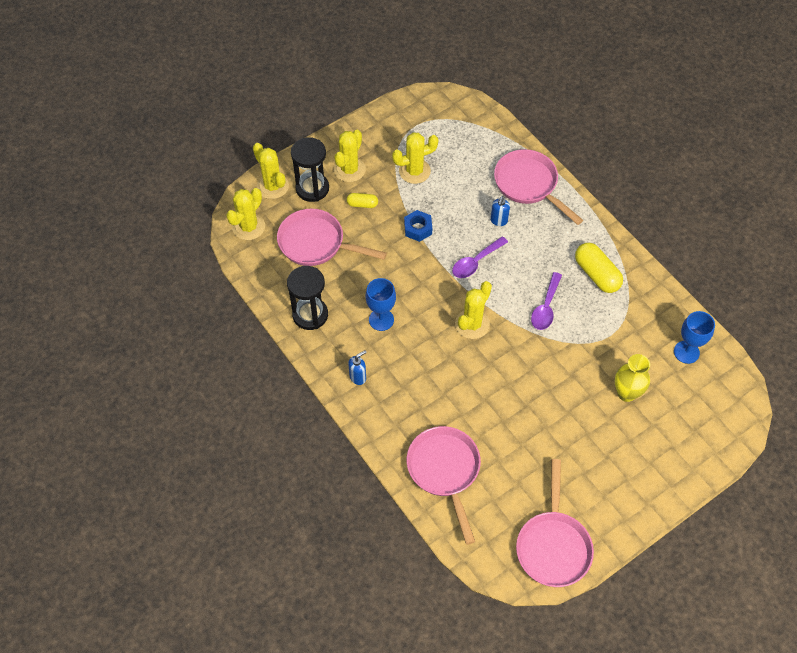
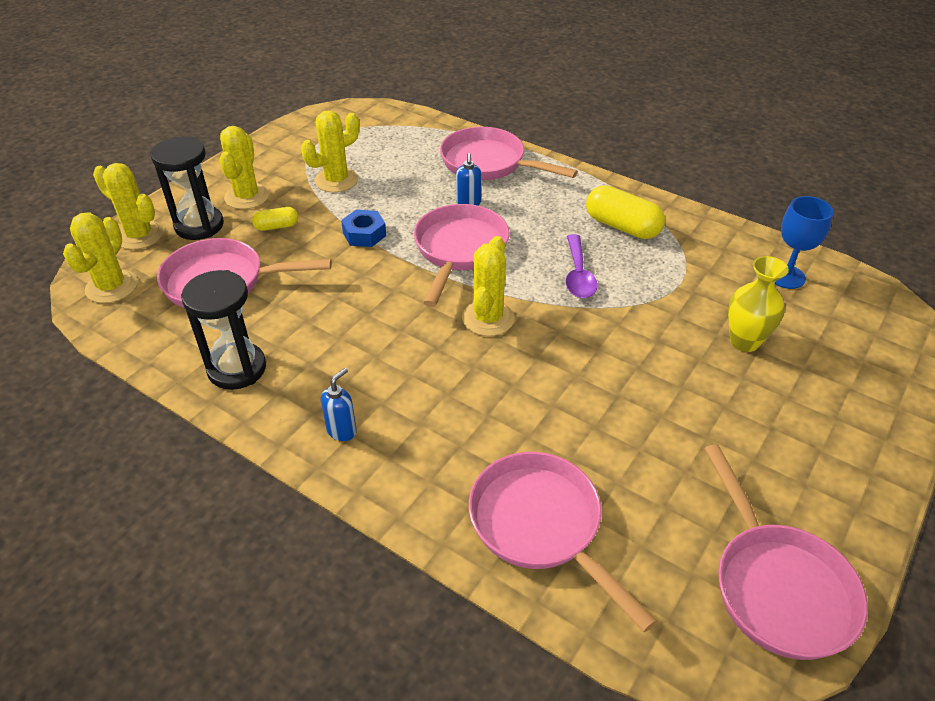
camera: 20 degrees left, 15 degrees down
blue goblet [365,278,396,331] -> none
purple spoon [452,236,508,278] -> pink pan [414,204,510,307]

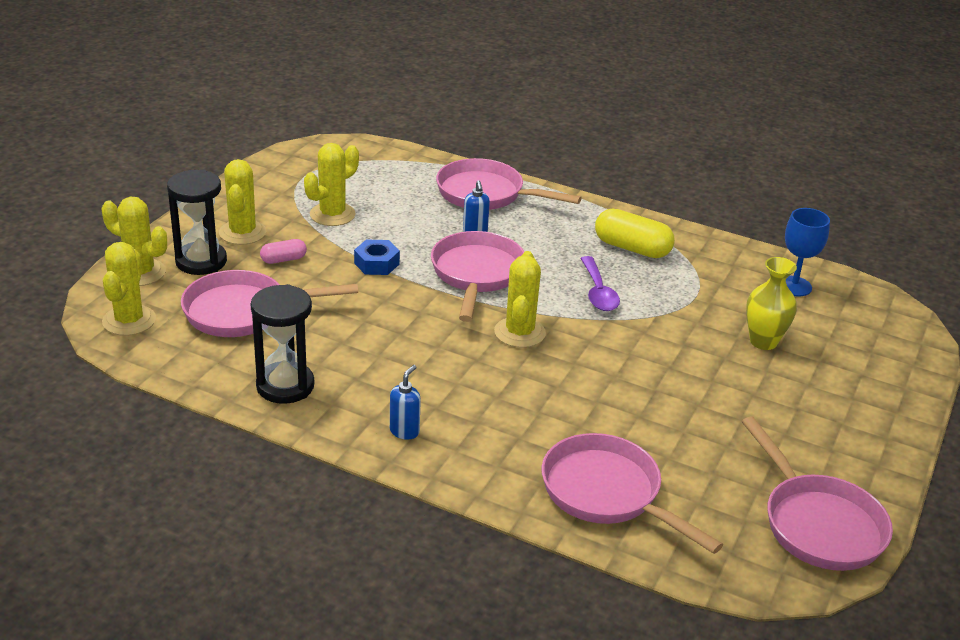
camera: 10 degrees left, 10 degrees down
yellow capsule [252,207,298,231] -> pink capsule [260,239,307,264]

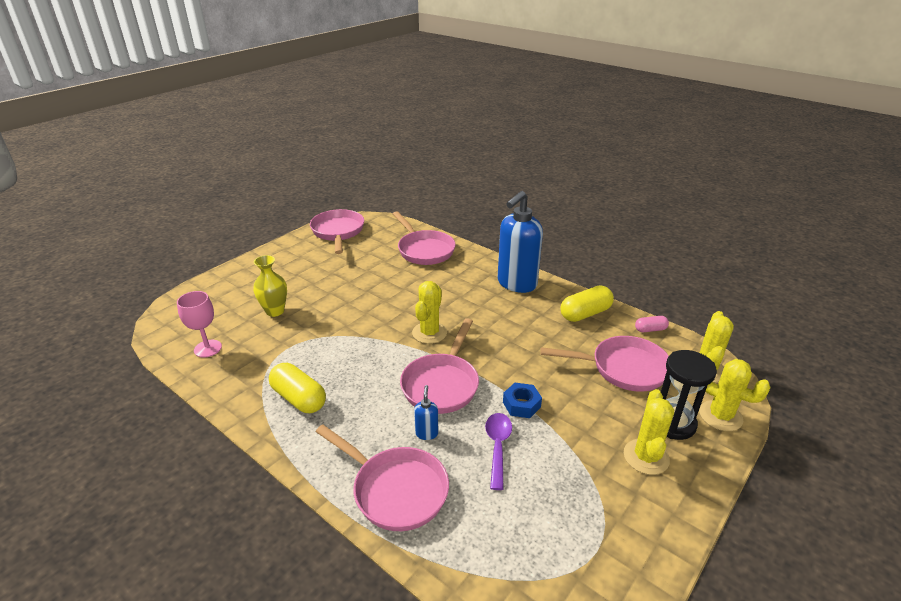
camera: 165 degrees left, 0 degrees up
black hourglass [251,284,314,404] -> yellow capsule [560,286,614,322]
pink capsule [260,239,307,264] -> pink capsule moved to [635,316,669,332]
yellow cactus [304,143,359,226] -> none
blue soap dispenser [390,365,421,440] -> blue soap dispenser [498,191,543,293], size x2.49
purple spoon [580,256,620,311] -> purple spoon moved to [485,413,512,490]
blue goblet [785,208,830,297] -> pink goblet [177,291,222,358]

